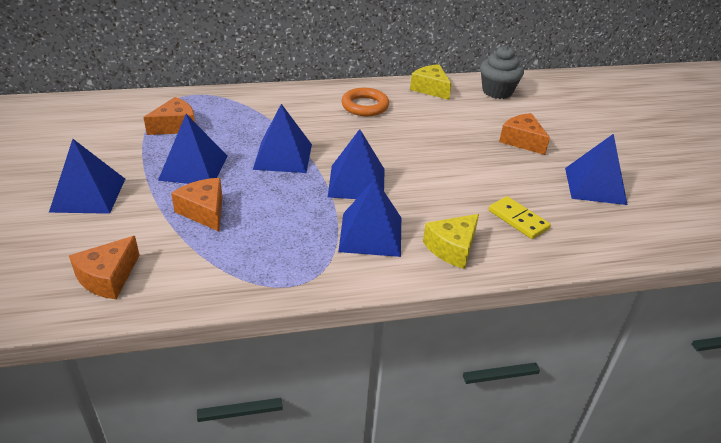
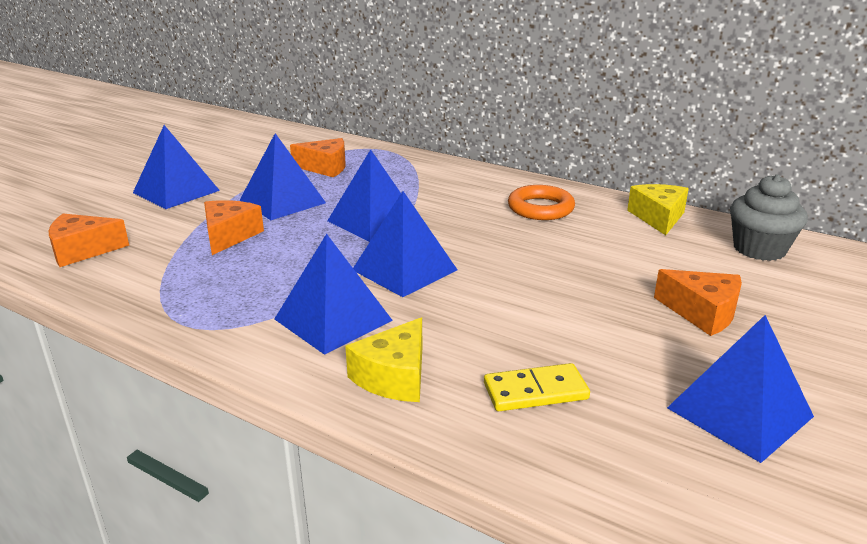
camera: 45 degrees right, 10 degrees down
yellow cheese [423,214,479,269] -> yellow cheese turned 60 degrees counterclockwise [345,317,422,402]
yellow domino [489,196,551,239] -> yellow domino turned 75 degrees clockwise [484,363,590,411]
orange cheese [499,113,550,155] -> orange cheese turned 120 degrees clockwise [654,269,742,336]

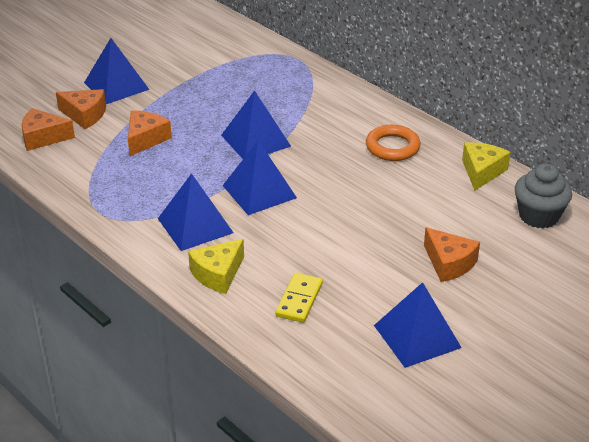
camera: 15 degrees right, 10 degrees up
blue pyramid [239,133,326,220] -> none
orange cheese [290,138,346,177] -> orange cheese moved to [56,89,106,129]
yellow domino [484,363,590,411] -> yellow domino turned 75 degrees counterclockwise [275,273,323,323]

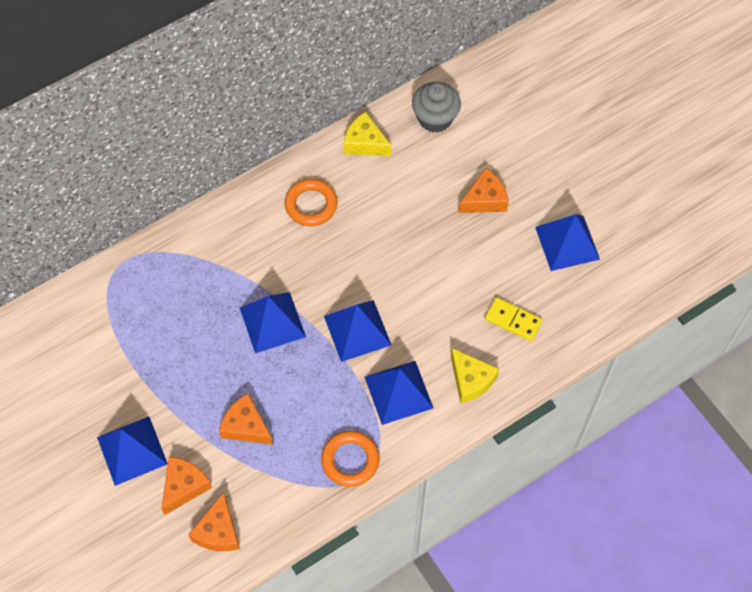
camera: 80 degrees left, 25 degrees up
none -> orange ring [321,431,379,487]

